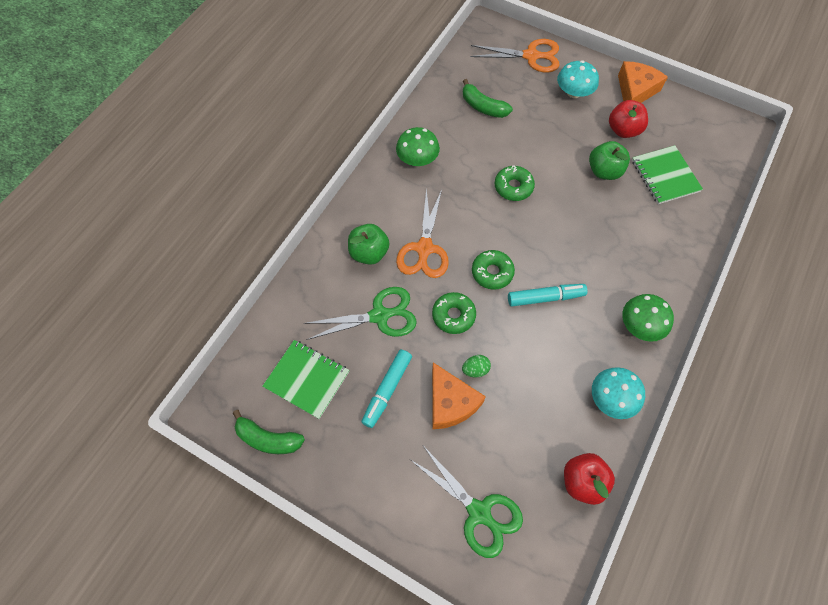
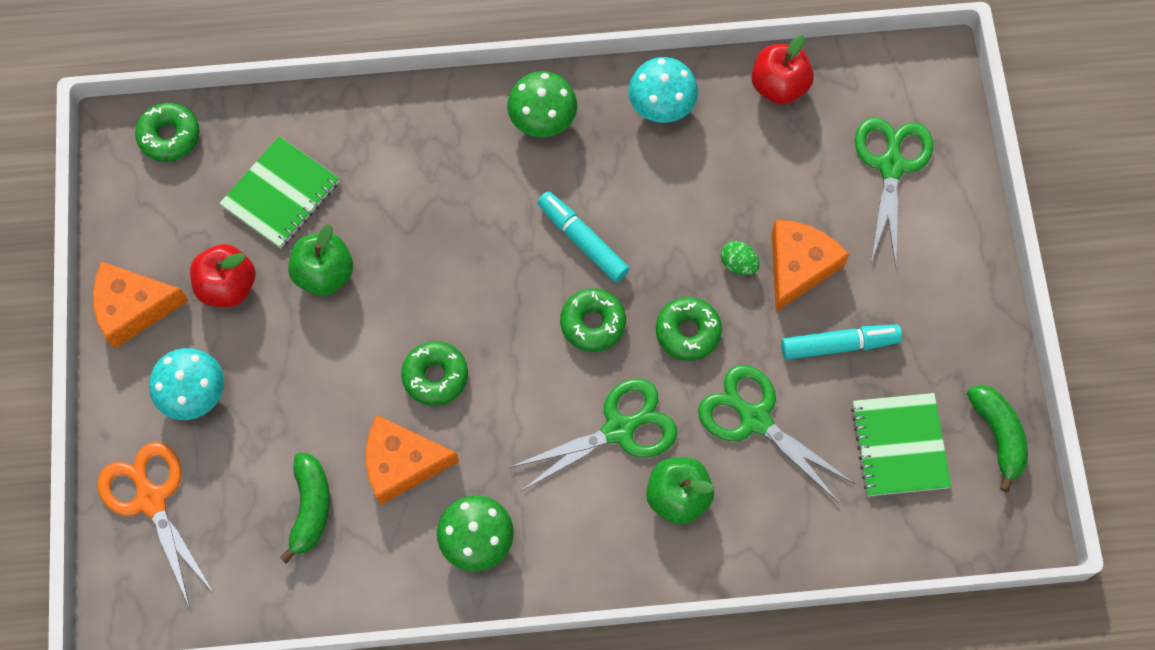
camera: 125 degrees left, 5 degrees up
orange scissors [396,188,449,278] -> green scissors [509,379,677,491]
none -> green donut [135,103,200,162]
none -> orange cheese [366,415,459,505]

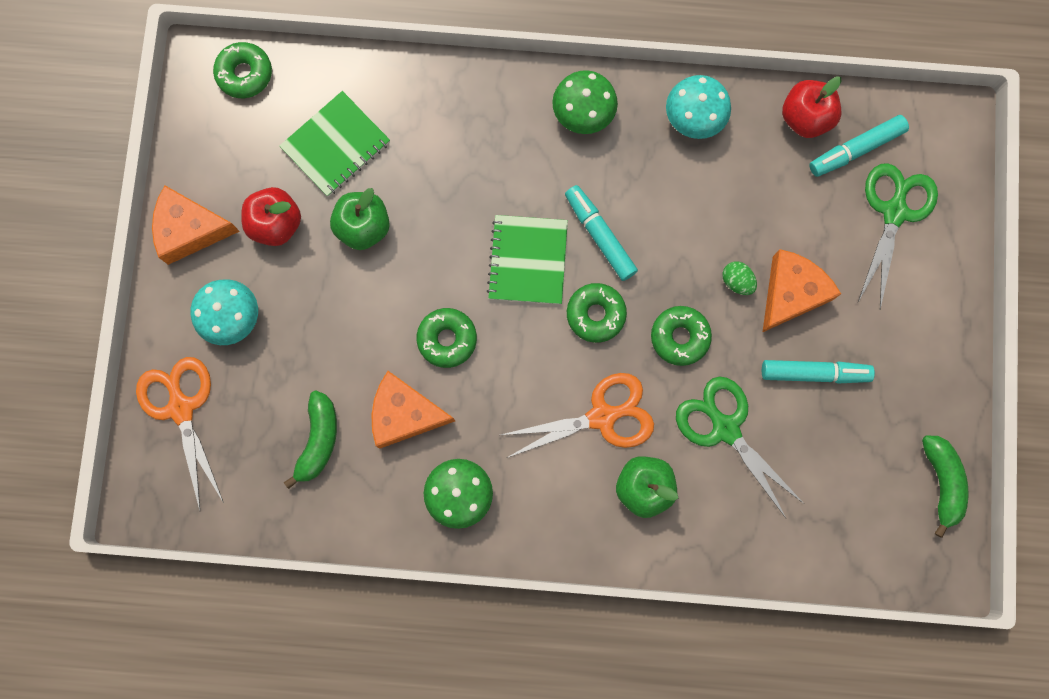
camera: 10 degrees right, 10 degrees up
green scissors [509,379,677,491] -> orange scissors [501,373,654,458]
green notebook [851,393,951,496] -> green notebook moved to [487,215,568,305]
none -> turquoise marker [809,115,909,177]

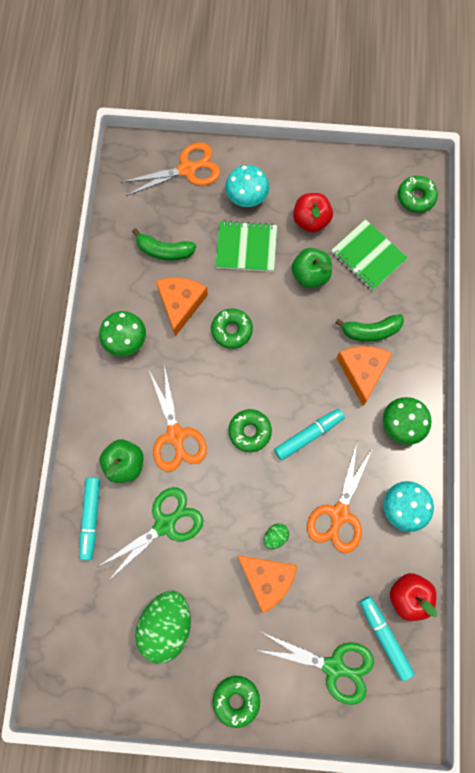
camera: 90 degrees right, 5 degrees down
orange cheese [152,185,240,265] -> orange cheese moved to [337,346,393,406]
green notebook [487,215,568,305] -> green notebook moved to [215,220,277,272]
green donut [651,306,712,366] -> green donut moved to [213,676,260,728]
turquoise marker [762,360,875,384] -> turquoise marker moved to [80,477,100,560]
green banana [922,436,969,538] -> green banana moved to [335,314,404,342]
none -> green egg [135,590,191,663]
none -> orange scissors [307,442,374,553]

